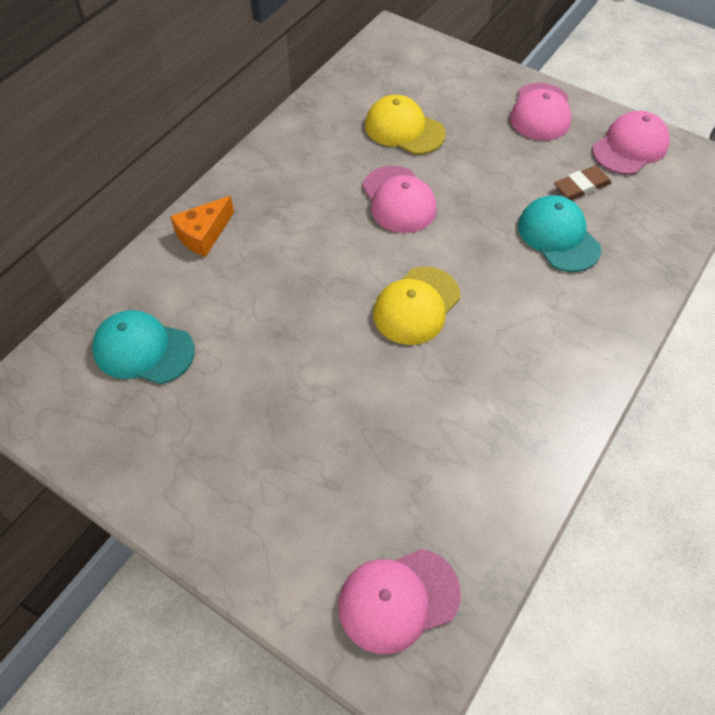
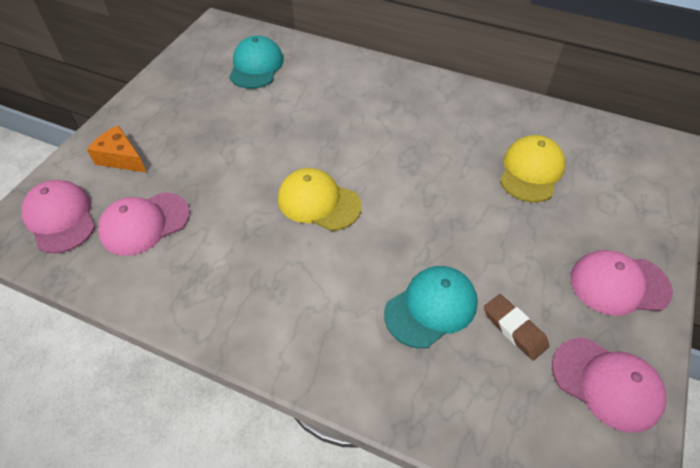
camera: 80 degrees right, 5 degrees down
orange cheese [170,196,234,257] -> orange cheese moved to [87,125,147,173]
pink cap [362,166,437,233] -> pink cap moved to [98,192,190,256]

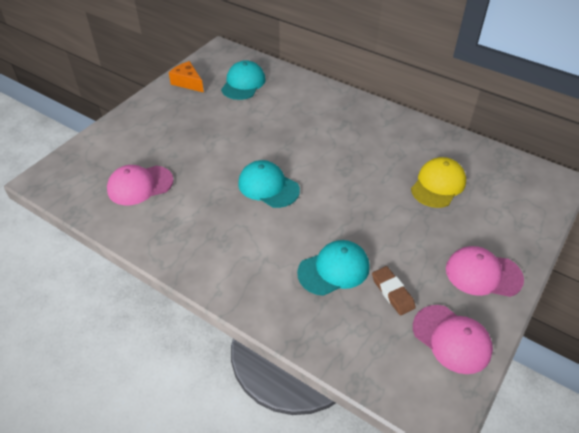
camera: 10 degrees right, 5 degrees down
pink cap [21,180,96,254] -> none
orange cheese [87,125,147,173] -> orange cheese moved to [169,61,204,93]
yellow cap [278,168,362,231] -> turquoise cap [238,160,300,208]

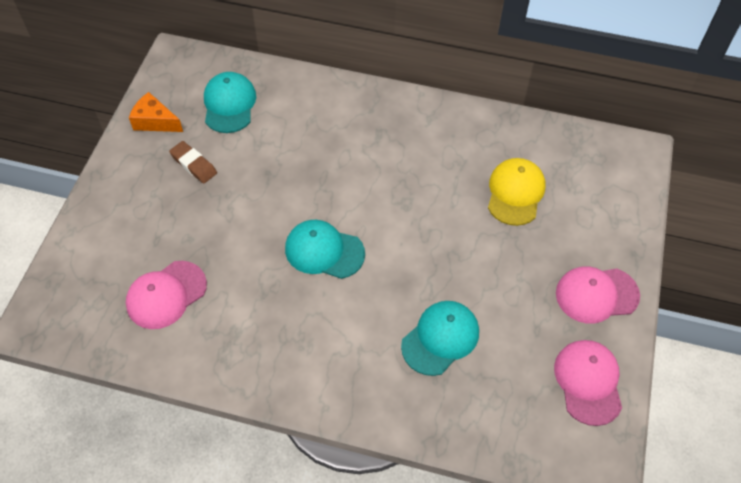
camera: 20 degrees left, 10 degrees up
brown eraser [372,266,416,316] -> brown eraser moved to [169,141,217,183]
pink cap [413,305,493,374] -> pink cap turned 120 degrees counterclockwise [554,340,622,426]

